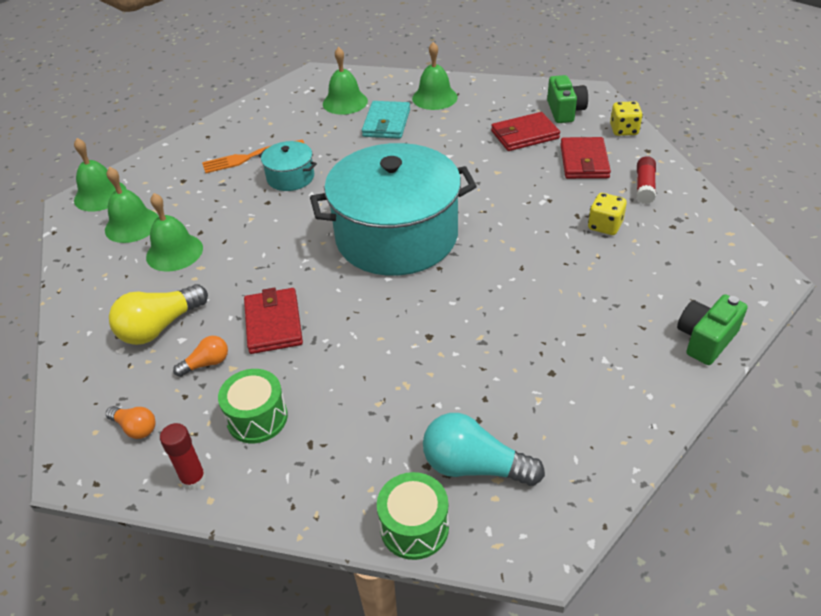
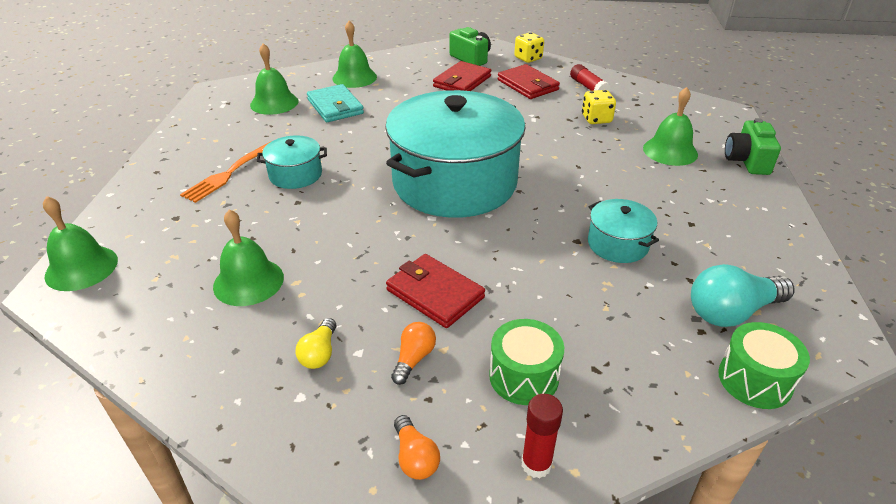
camera: 40 degrees left, 5 degrees down
green bell [105,167,159,243] -> green bell moved to [643,87,698,166]
orange light bulb [106,406,156,439] -> orange light bulb turned 75 degrees clockwise [394,415,440,480]
yellow light bulb [109,284,208,345] -> yellow light bulb [295,318,336,369], size x0.54
none -> turquoise pot [588,199,659,263]

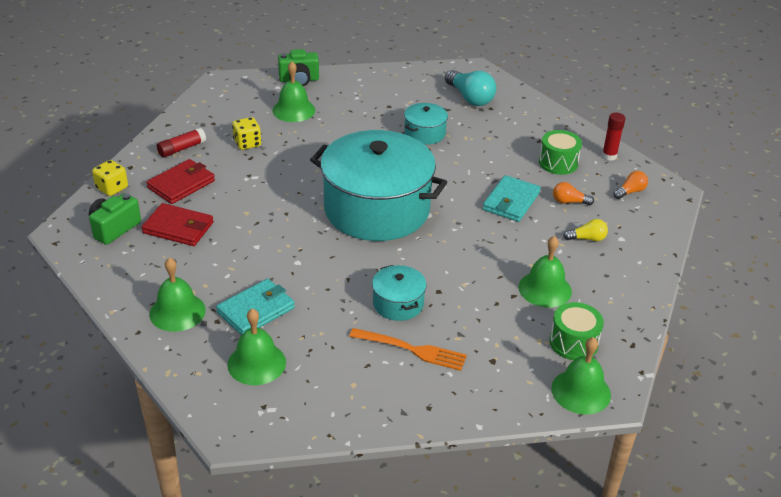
camera: 105 degrees left, 0 degrees up
red wallet [386,254,485,328] -> turquoise wallet [483,175,540,222]
green drum [718,322,810,409] -> green drum moved to [549,302,604,360]

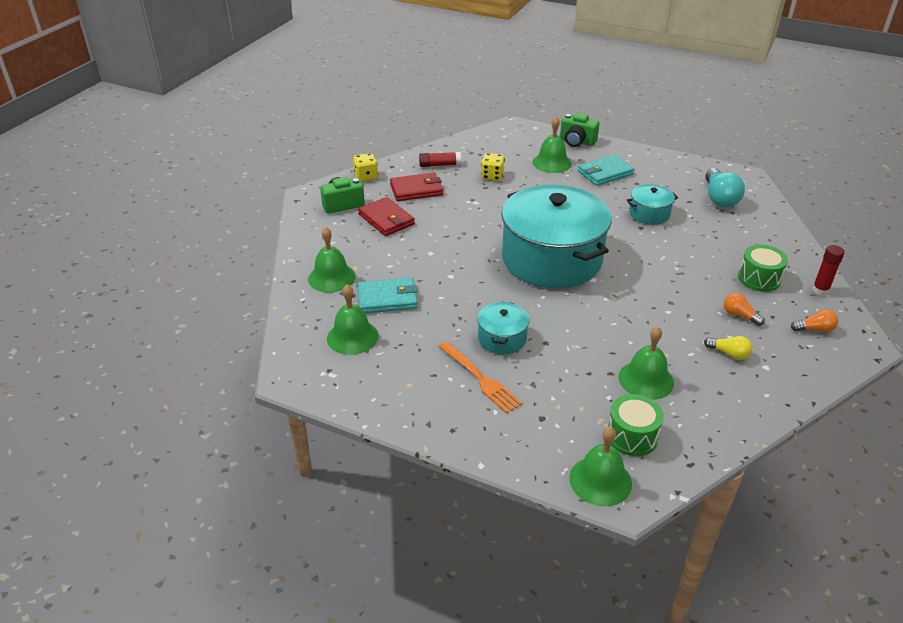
camera: 35 degrees right, 0 degrees up
turquoise wallet [483,175,540,222] -> turquoise wallet moved to [578,155,634,186]

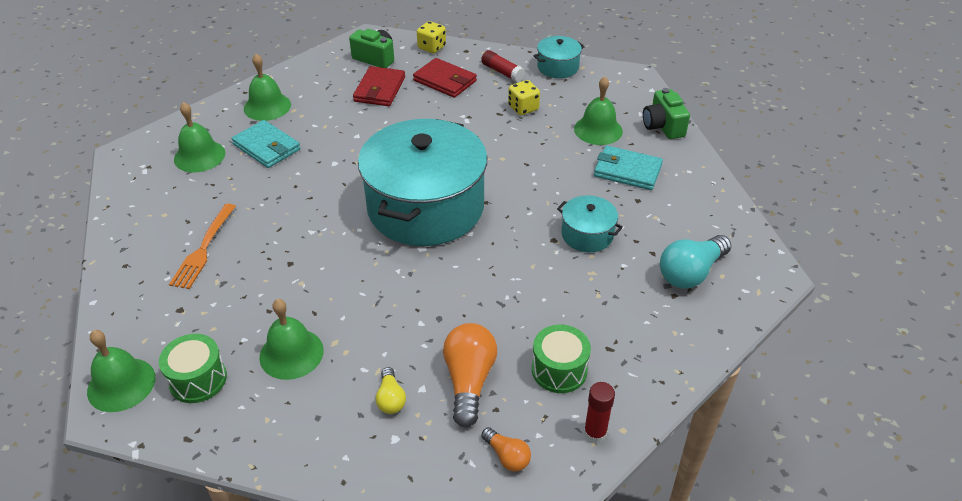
camera: 50 degrees right, 5 degrees up
turquoise pot [477,302,529,354] -> turquoise pot moved to [534,36,584,78]
orange light bulb [724,293,765,326] -> orange light bulb [443,323,497,427], size x1.85

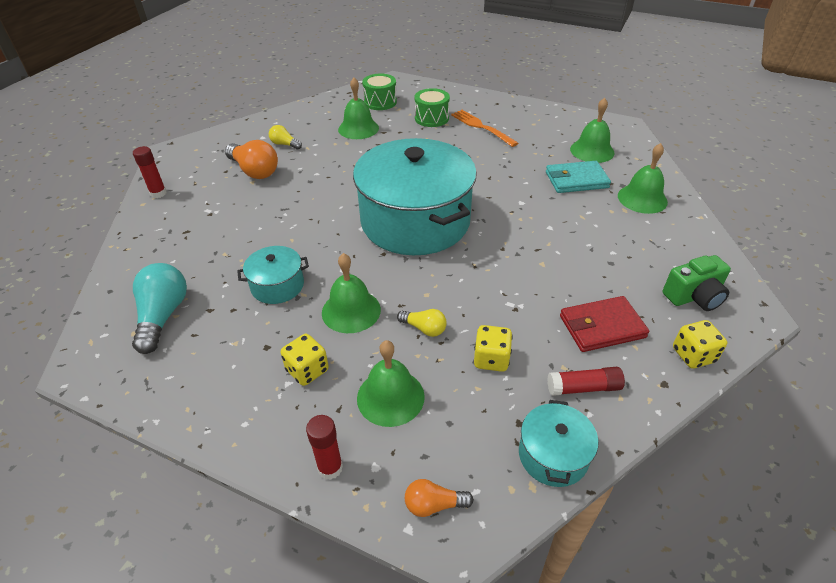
camera: 130 degrees right, 0 degrees up
green bell [87,330,155,412] -> green bell moved to [322,253,381,333]
red wallet [353,66,405,106] -> none
orange light bulb [481,427,531,471] -> orange light bulb moved to [405,479,474,517]
green drum [532,325,591,393] -> green drum moved to [414,88,450,127]
turquoise wallet [594,145,663,190] -> yellow dice [281,334,329,386]
green camera [643,88,690,139] -> red glue stick [306,415,343,480]
none -> yellow light bulb [397,309,447,337]

